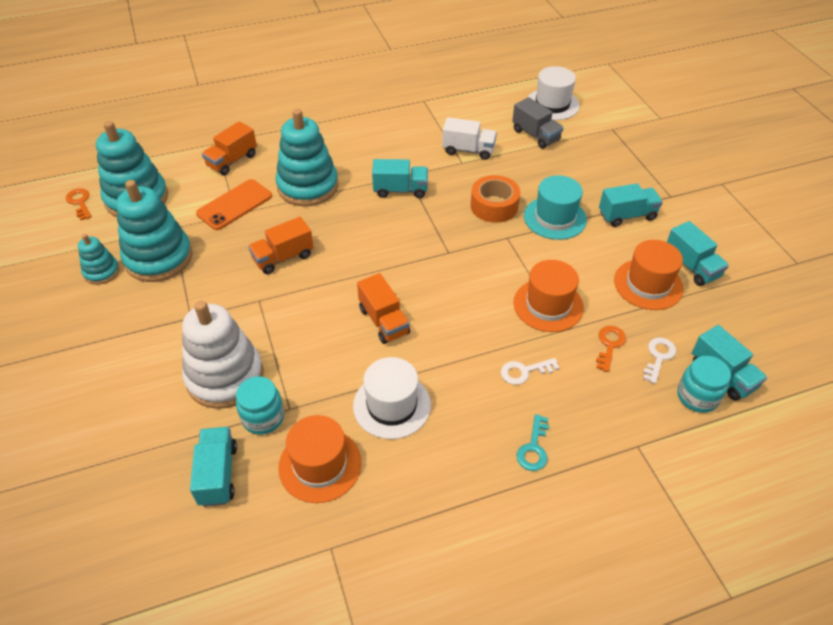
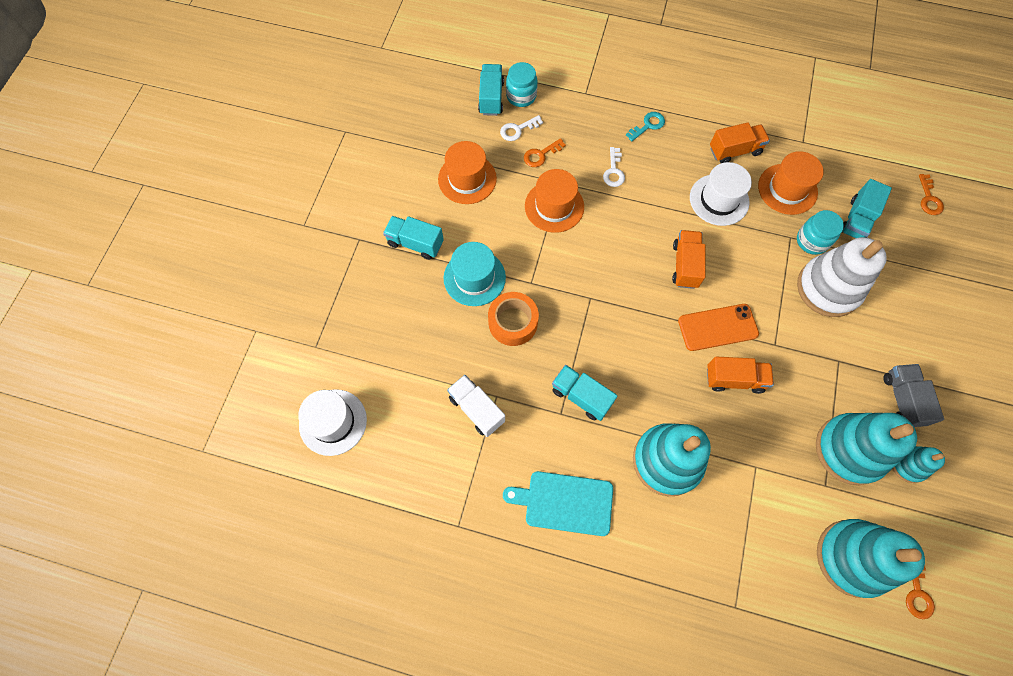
camera: 145 degrees left, 20 degrees up
orange phone [196,179,272,230] -> orange phone moved to [678,304,759,351]
orange truck [202,121,257,175] -> orange truck moved to [710,122,770,163]
white key [501,358,559,385] -> white key turned 75 degrees clockwise [603,147,625,187]
grey truck [512,97,564,149] -> grey truck moved to [883,364,944,427]
turquoise truck [667,221,729,286] -> none
none -> turquoise cutting board [503,471,613,536]
none -> orange key [919,174,944,215]

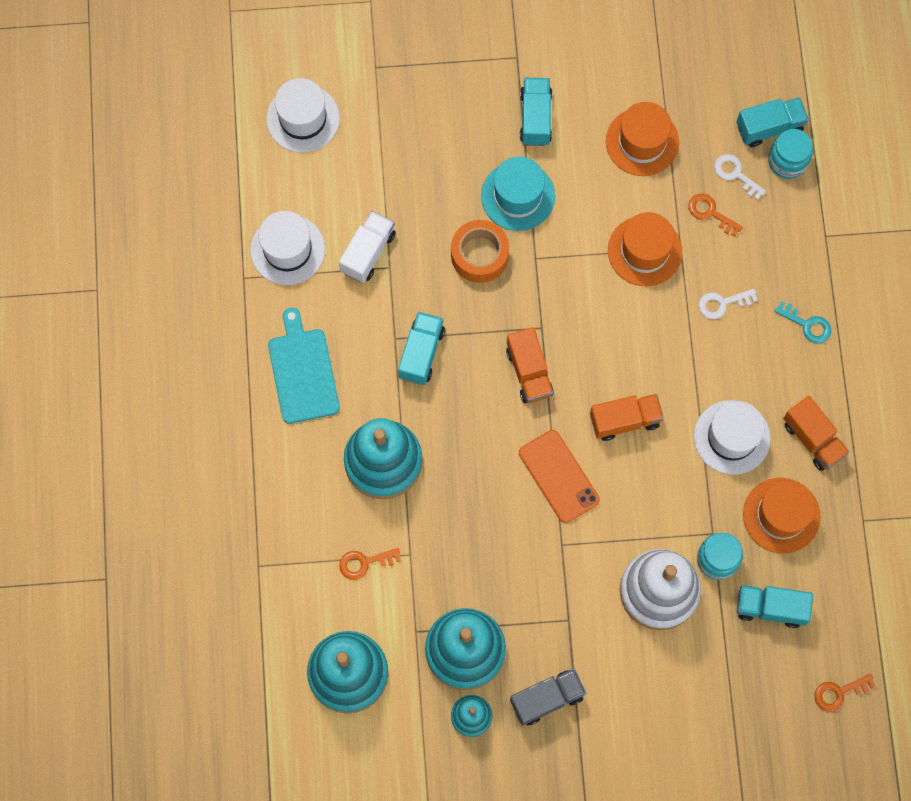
camera: 70 degrees right, 5 degrees up
orange truck [707,357,774,394] -> orange truck moved to [506,327,554,403]
orange key [906,566,935,619] -> orange key moved to [339,548,401,580]
none -> white hat [250,211,325,285]

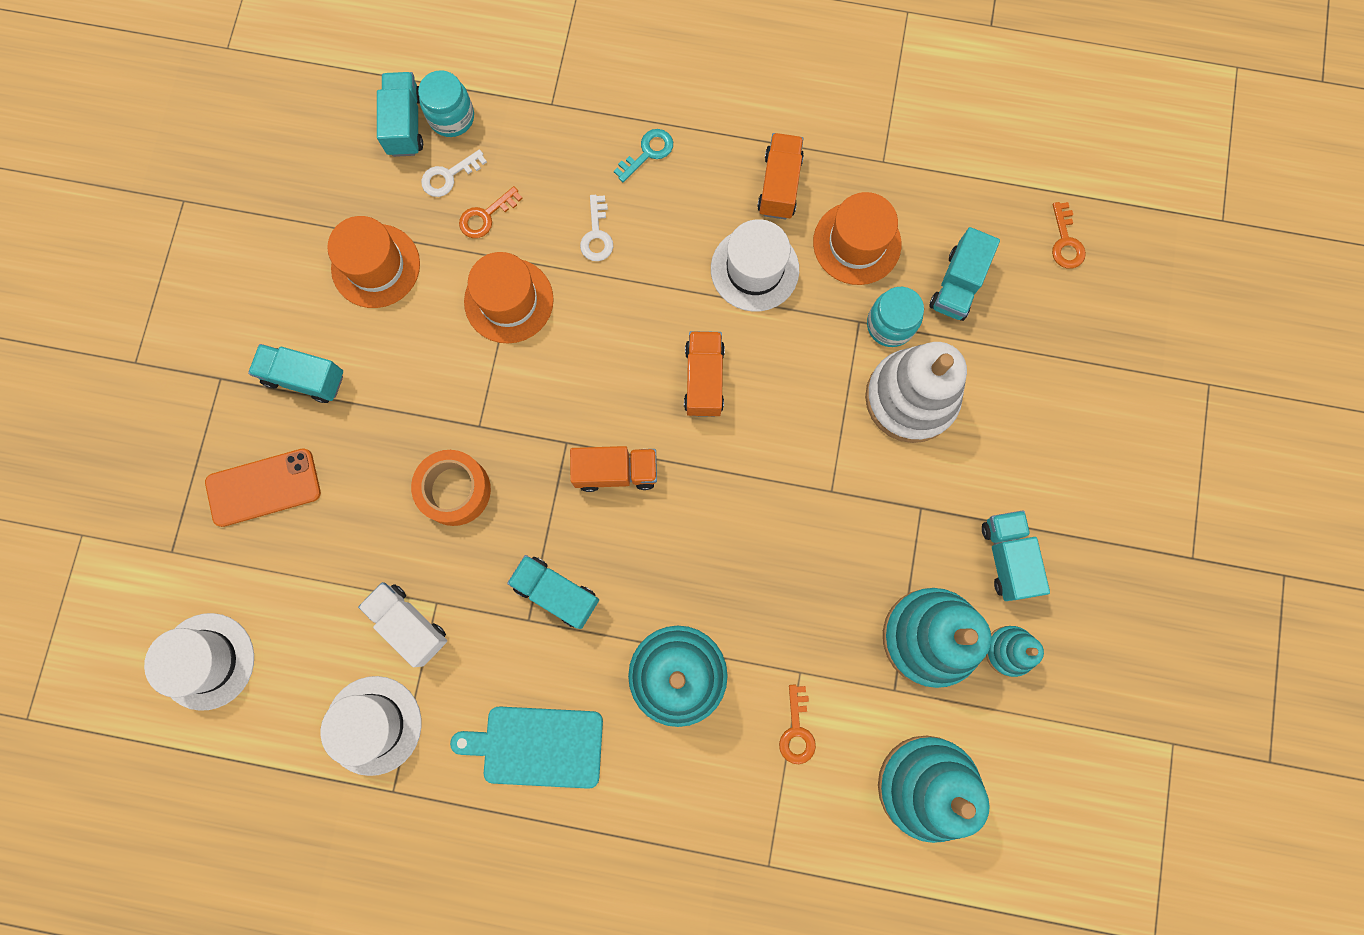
camera: 75 degrees left, 5 degrees up
turquoise hat [481,157,555,231] -> none
grey truck [510,669,586,726] -> turquoise truck [982,510,1050,601]
orange phone [519,430,600,523] -> orange phone moved to [205,448,321,527]
orange truck [783,396,850,471] -> orange truck turned 60 degrees counterclockwise [757,133,804,219]

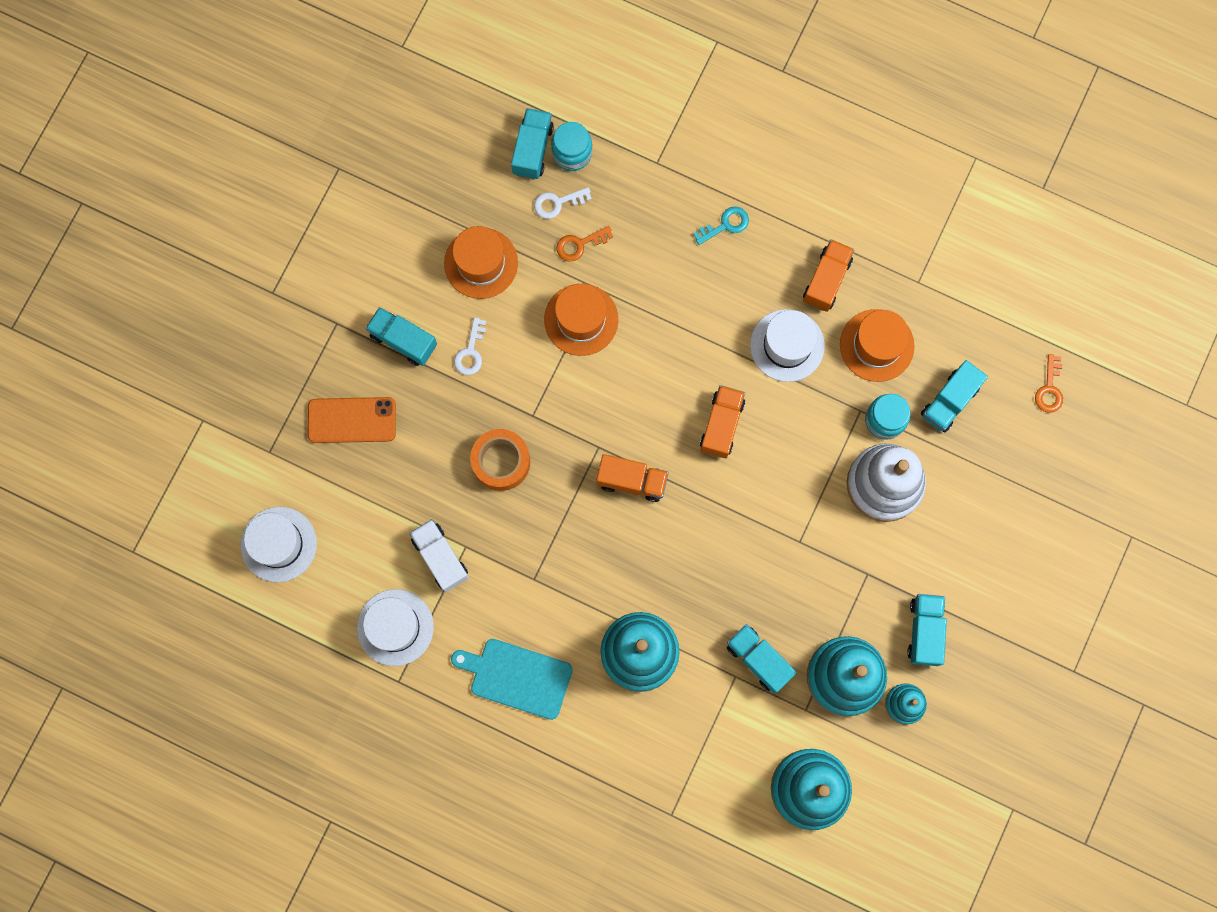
camera: 15 degrees right, 0 degrees up
turquoise truck [507,555,599,629] -> turquoise truck moved to [727,624,796,693]
white key [580,195,613,261] -> white key moved to [454,317,486,375]
orange key [779,685,816,764] -> none

